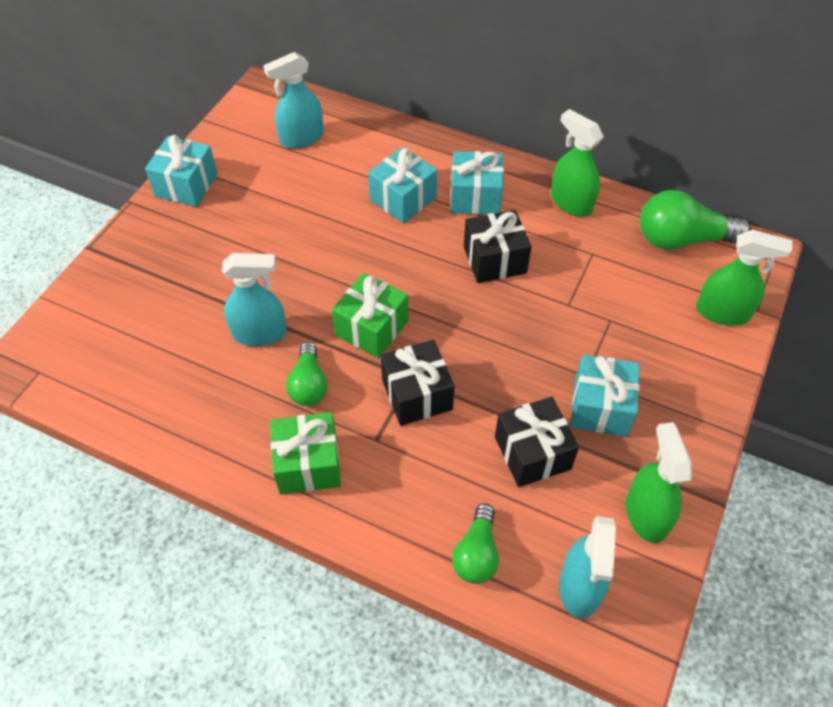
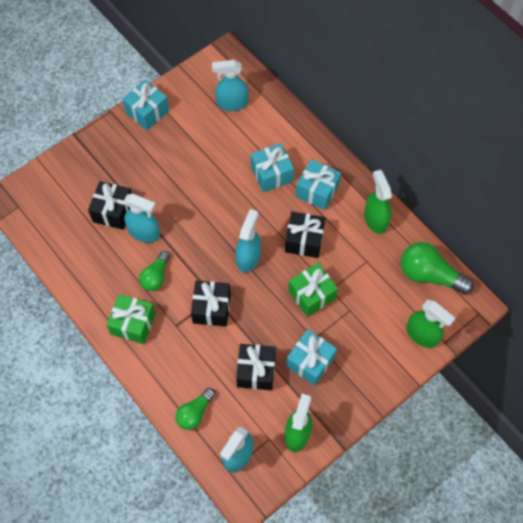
camera: 25 degrees right, 10 degrees up
green gift [332,273,408,358] -> green gift moved to [288,263,338,317]
none -> black gift [88,181,132,230]
none -> turquoise spray bottle [236,209,261,272]

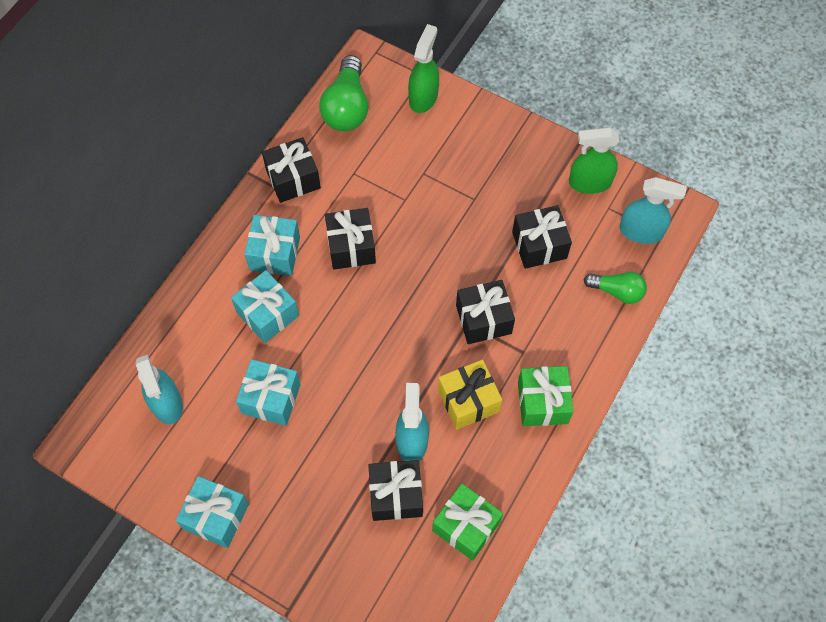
camera: 110 degrees left, 0 degrees up
green light bulb [139,251,170,291] -> yellow gift [438,360,502,430]
turquoise spray bottle [236,209,261,272] -> none
turquoise gift [286,329,337,386] -> turquoise gift moved to [236,359,301,426]
green gift [288,263,338,317] -> green gift moved to [432,483,503,561]
green spray bottle [364,170,392,234] -> black gift [262,137,321,203]

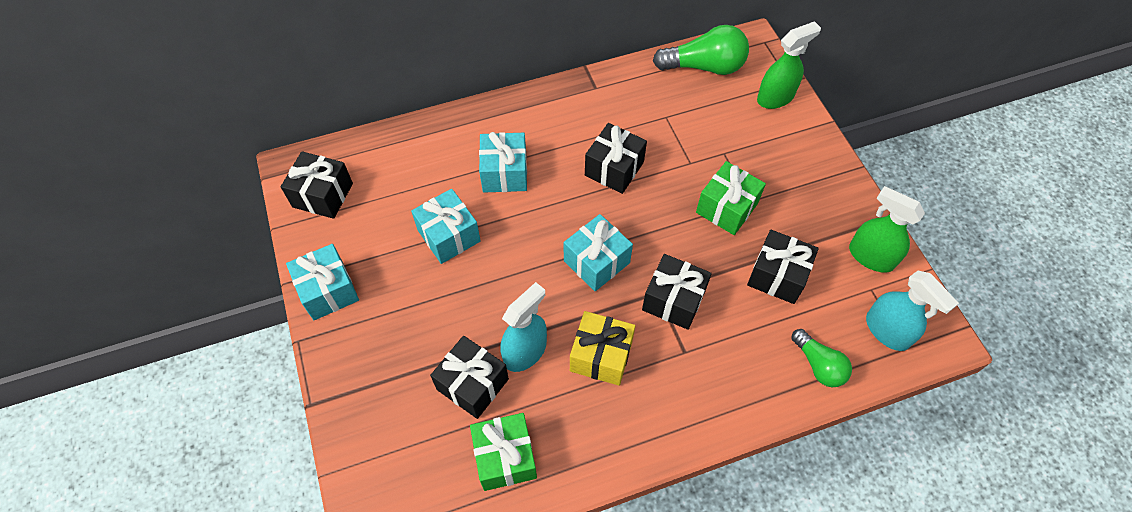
camera: 40 degrees right, 5 degrees down
turquoise spray bottle [136,355,183,424] -> none
turquoise gift [245,215,300,276] -> turquoise gift moved to [564,214,633,291]
black gift [262,137,321,203] -> black gift moved to [281,151,353,219]
green light bulb [319,55,368,131] -> green light bulb turned 135 degrees counterclockwise [653,25,749,75]
green gift [518,366,573,426] -> green gift moved to [696,161,766,235]

